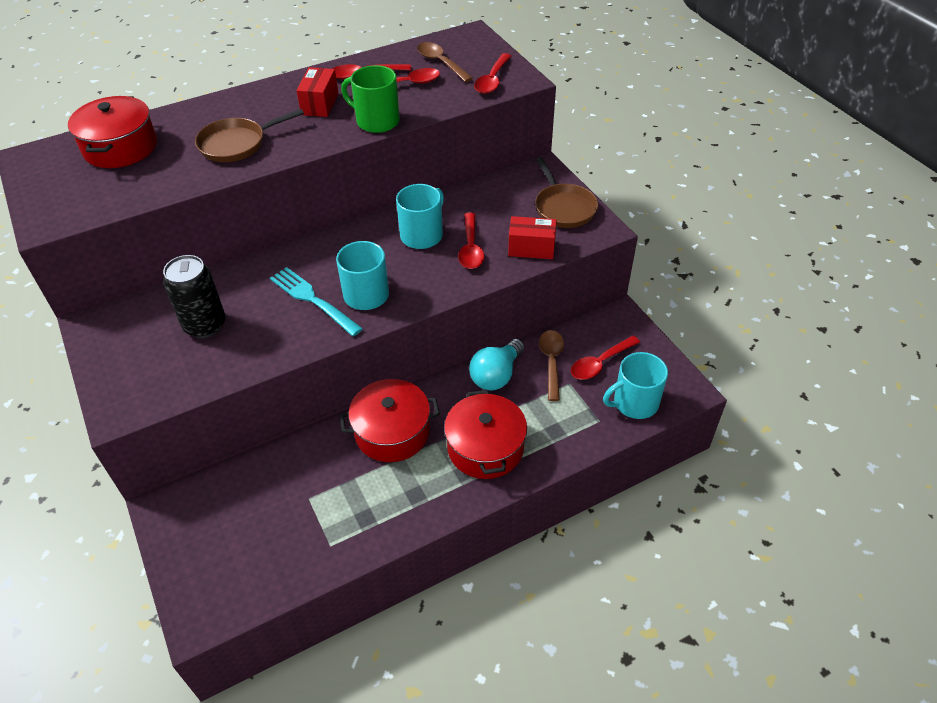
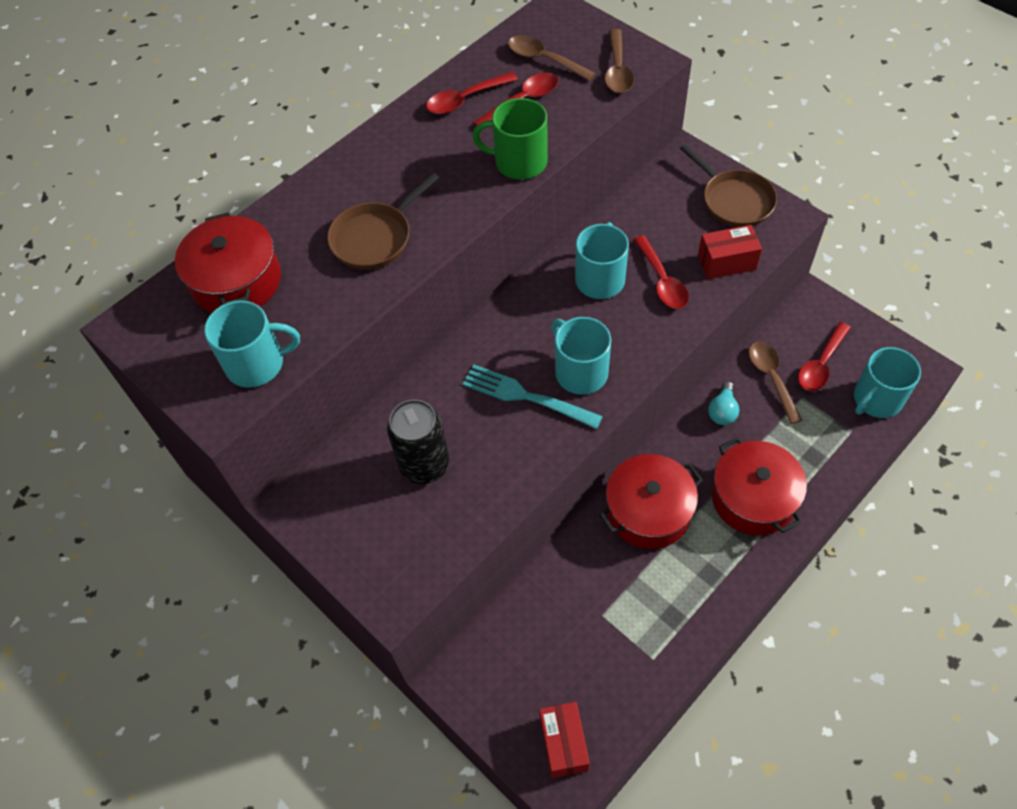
camera: 15 degrees left, 10 degrees up
red box [296,67,338,117] -> red box moved to [539,702,590,778]
turquoise light bulb [469,339,524,391] -> turquoise light bulb [708,381,739,425], size x0.63
red spoon [474,53,511,94] -> brown spoon [605,29,634,93]
none -> turquoise mug [204,300,300,388]

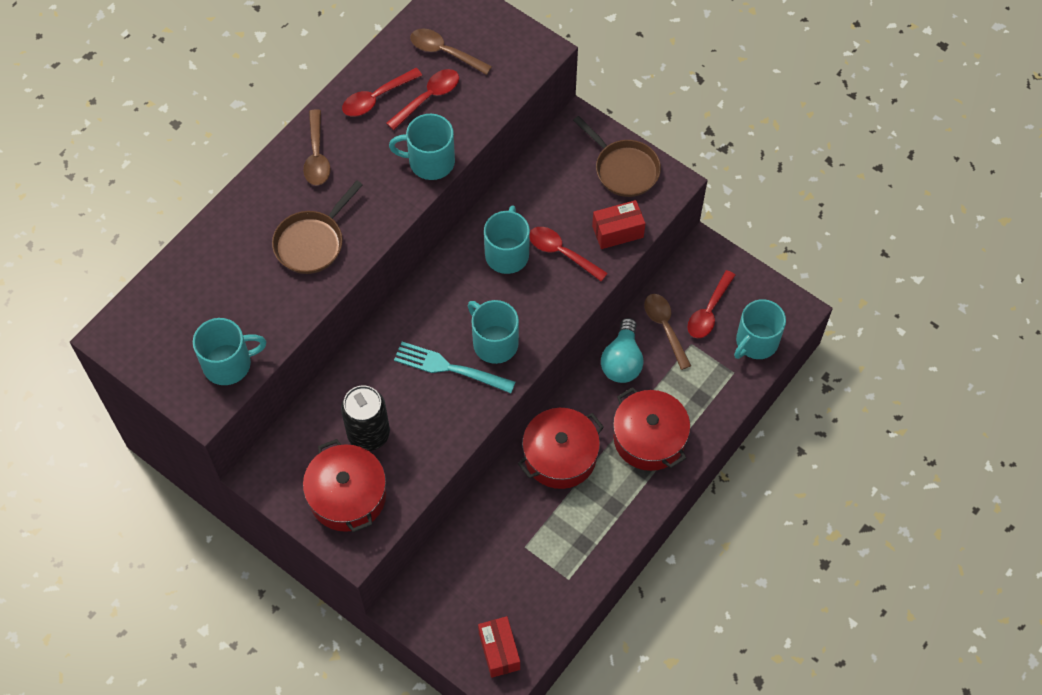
camera: 10 degrees left, 5 degrees up
red pot [175,213,281,313] -> red pot moved to [303,439,386,533]
green mug [473,98,548,179] -> turquoise mug [389,114,455,180]
brown spoon [605,29,634,93] -> brown spoon moved to [303,109,331,186]
red spoon [633,235,689,309] -> red spoon turned 150 degrees clockwise [530,227,608,282]
turquoise light bulb [708,381,739,425] -> turquoise light bulb [601,318,643,383], size x1.59

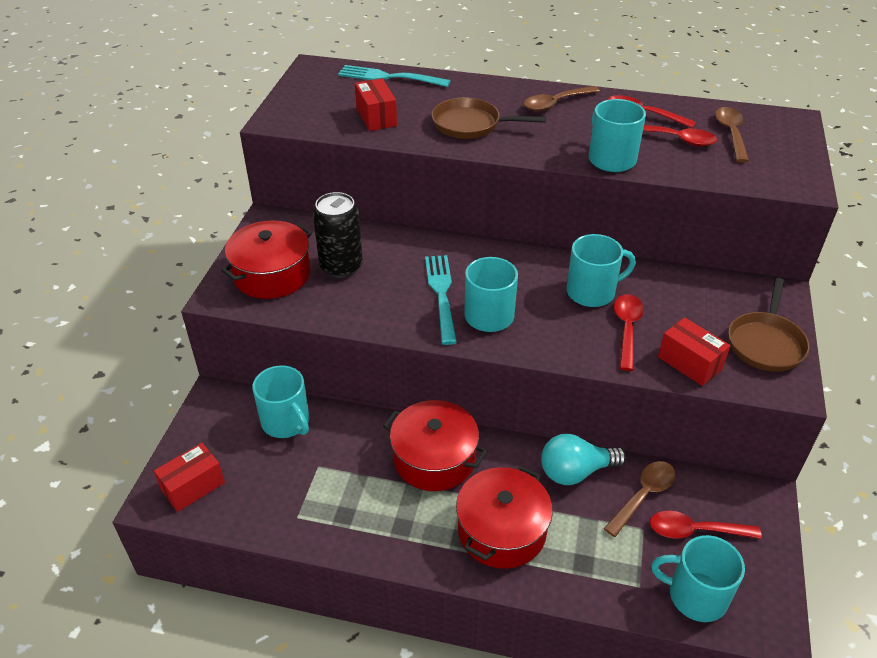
camera: 65 degrees right, 20 degrees down
turquoise mug [193,318,266,385] -> turquoise mug moved to [252,365,309,438]
none -> turquoise fork [338,65,451,87]
none -> red box [355,78,397,131]

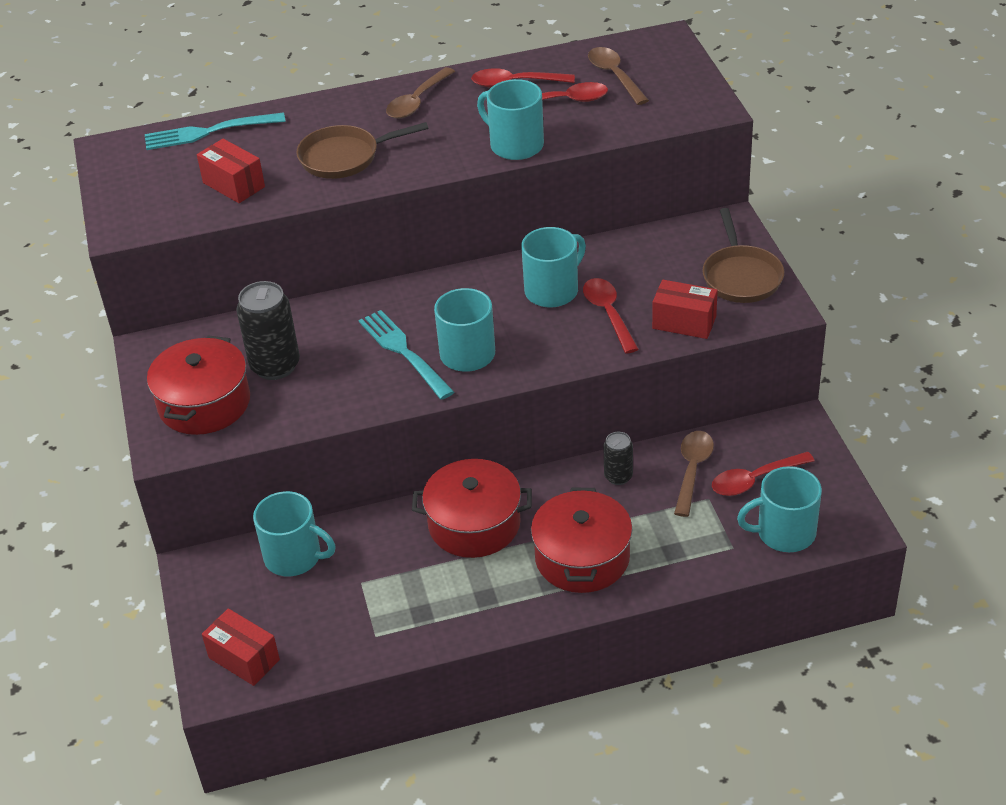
camera: 25 degrees left, 0 degrees up
red box [154,443,225,512] -> red box turned 75 degrees counterclockwise [202,608,280,686]
turquoise light bulb [541,434,627,485] -> black can [603,432,633,485]

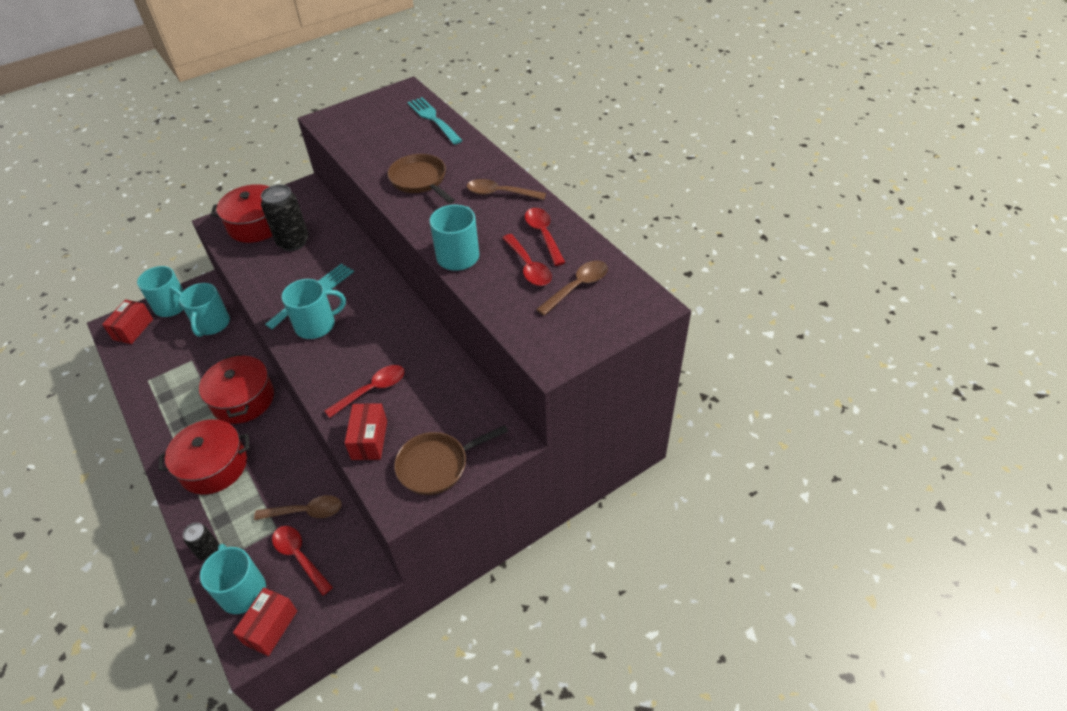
camera: 70 degrees right, 5 degrees up
red box [197,139,265,203] -> red box moved to [233,588,297,656]
turquoise mug [521,227,586,308] -> turquoise mug moved to [137,266,184,317]
black can [603,432,633,485] -> black can moved to [183,523,219,561]

